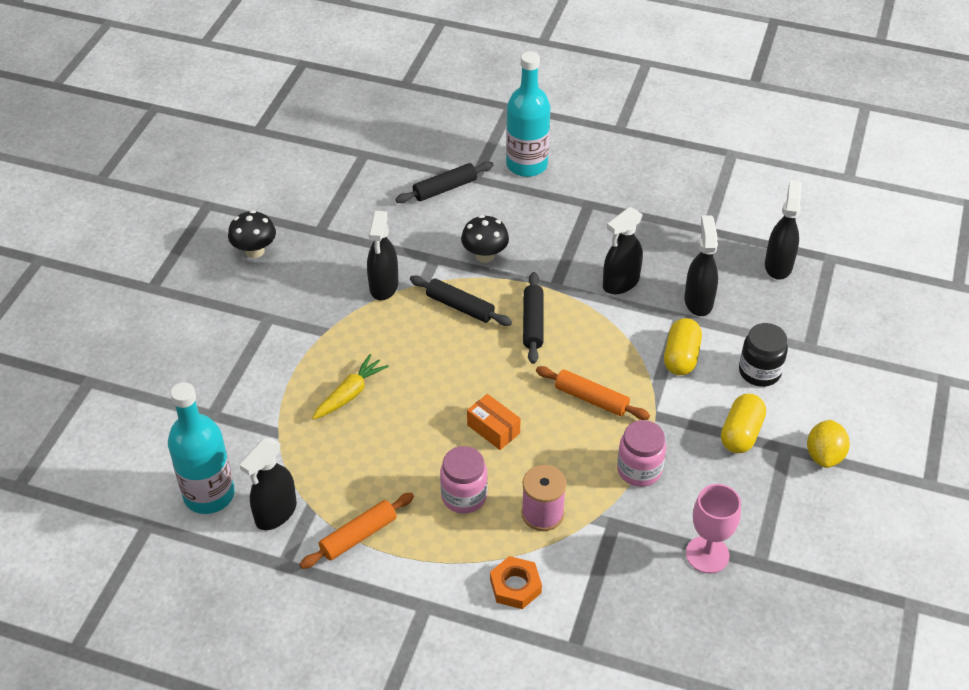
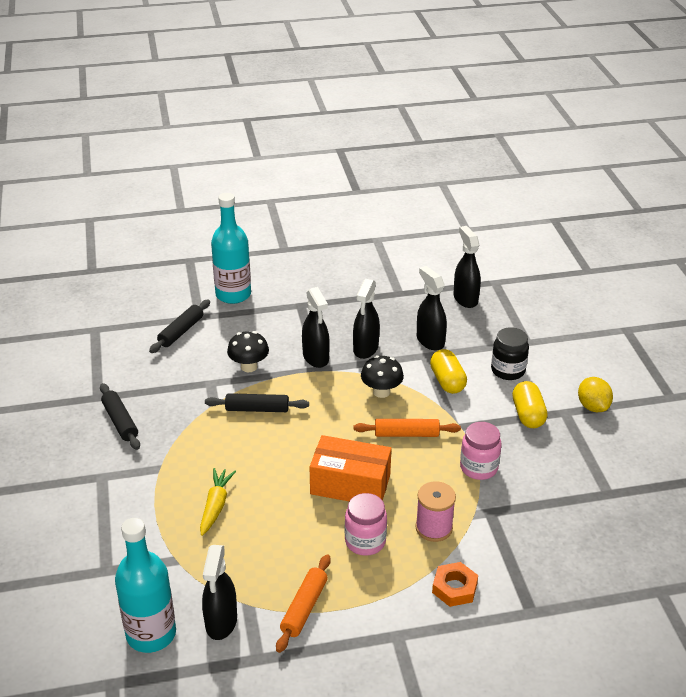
camera: 30 degrees left, 10 degrees down
black mushroom [228,210,276,258] -> black mushroom moved to [361,355,404,398]
black spray bottle [367,211,398,300] -> black spray bottle moved to [302,287,330,368]
orange box [467,394,521,450] -> orange box [310,435,391,501], size x1.78
black rolling pin [523,272,543,364] -> black rolling pin moved to [100,383,140,450]
pink goblet [686,484,741,573] -> none

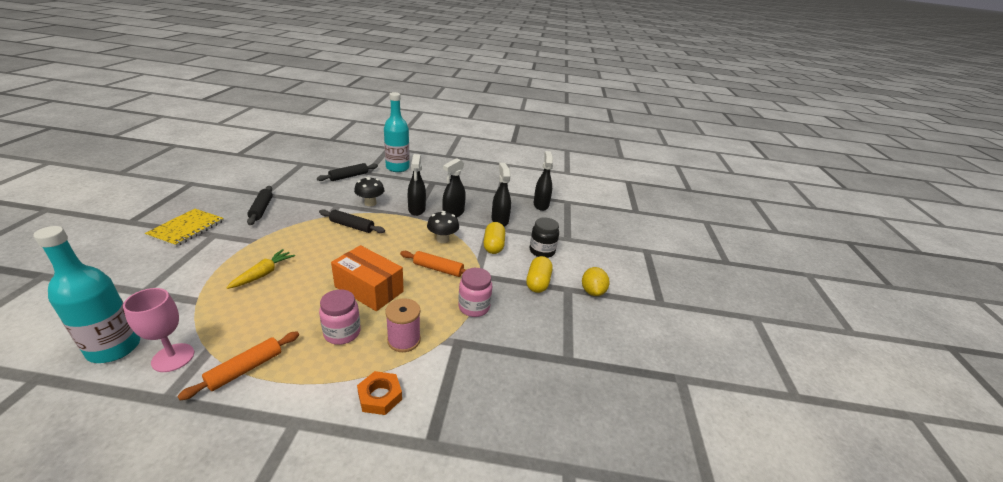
camera: 15 degrees right, 5 degrees down
black spray bottle [202,545,237,640] -> pink goblet [123,288,194,372]
none -> yellow notebook [144,209,224,247]

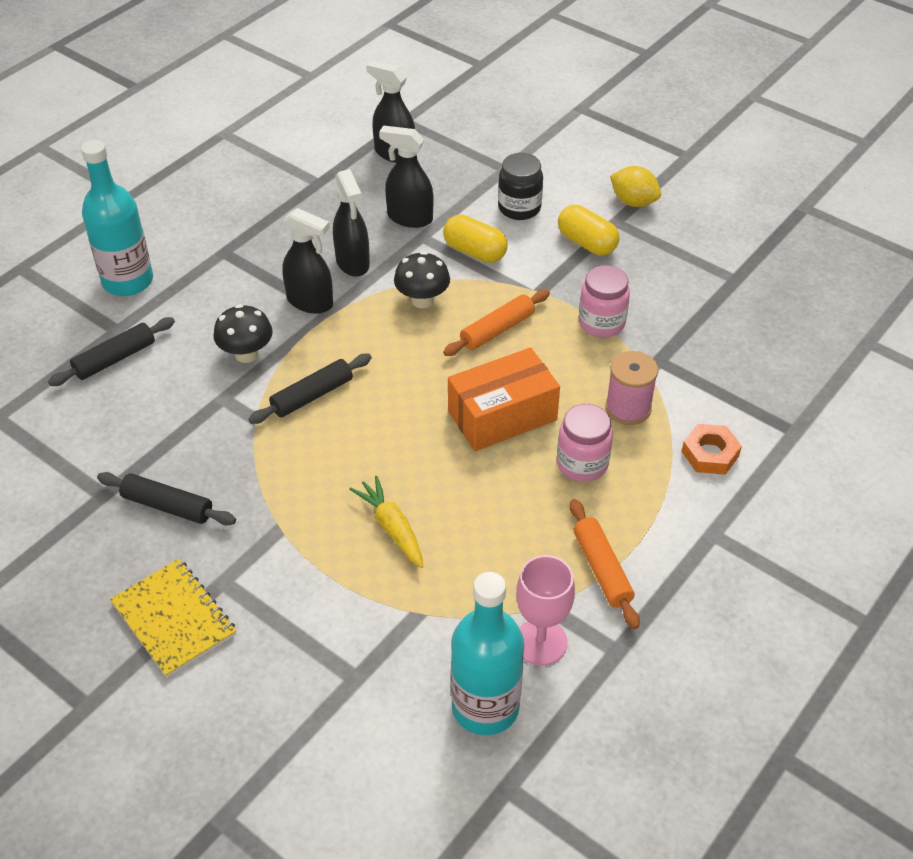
camera: 55 degrees left, 15 degrees up
black rolling pin [317,163,378,181] -> black rolling pin turned 60 degrees clockwise [48,317,175,386]

